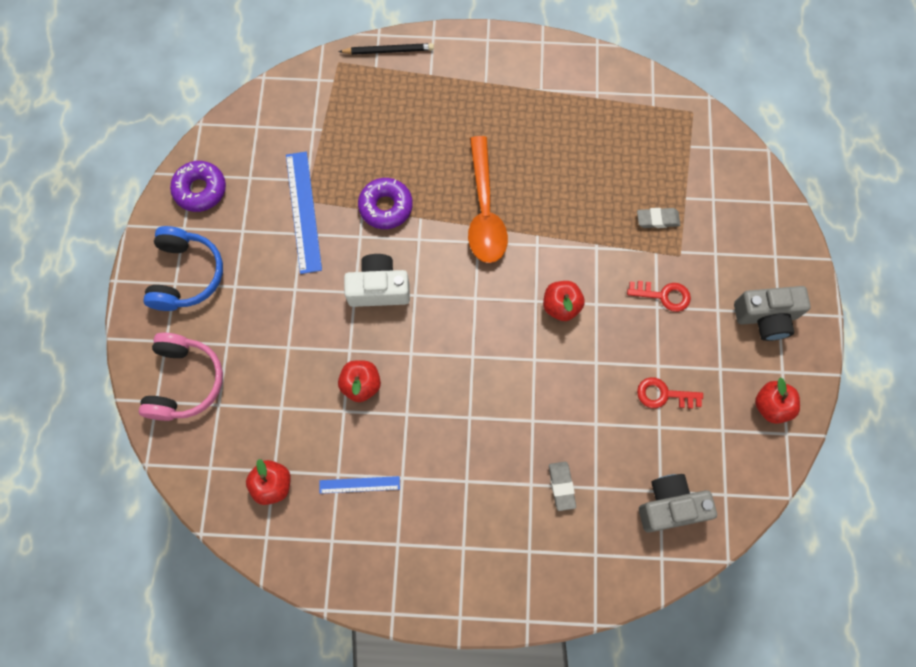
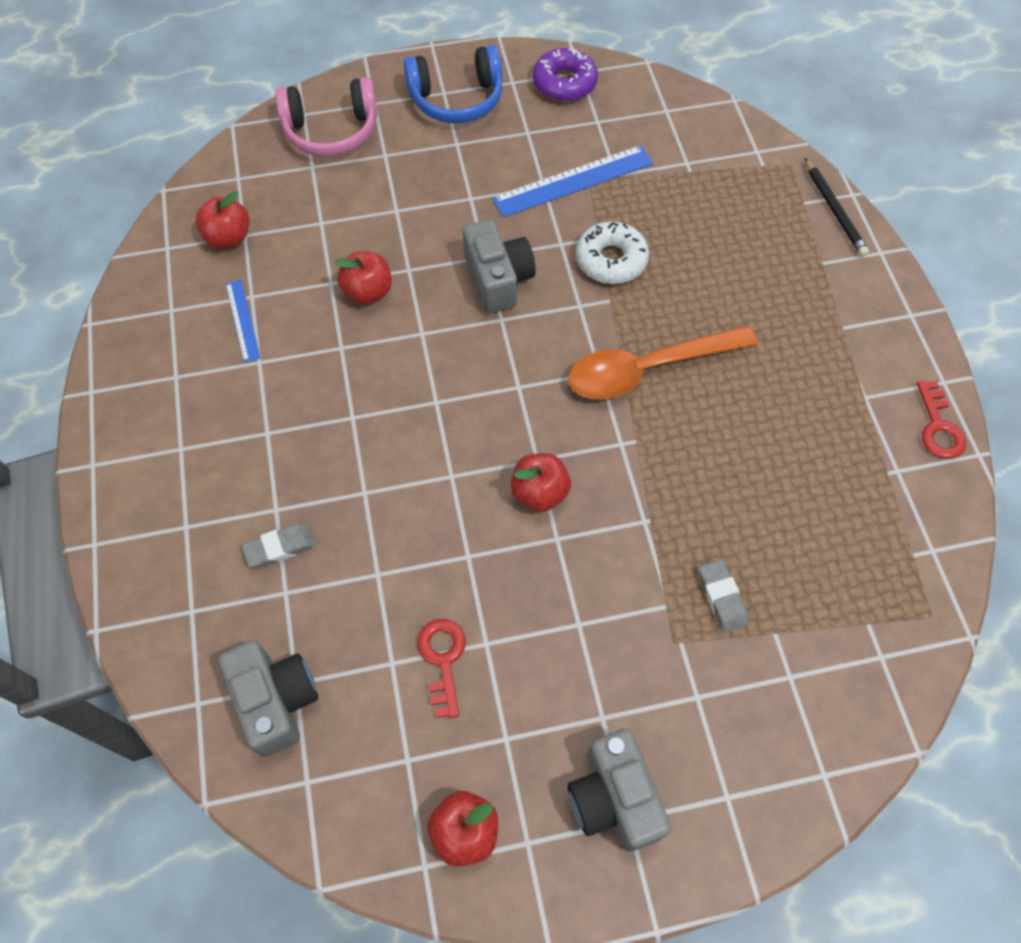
camera: 75 degrees right, 10 degrees down
white camera [344,254,410,307] -> grey camera [463,219,536,314]
purple donut [358,178,413,229] -> white donut [576,221,649,284]
red key [627,281,691,312] -> red key moved to [917,381,966,459]

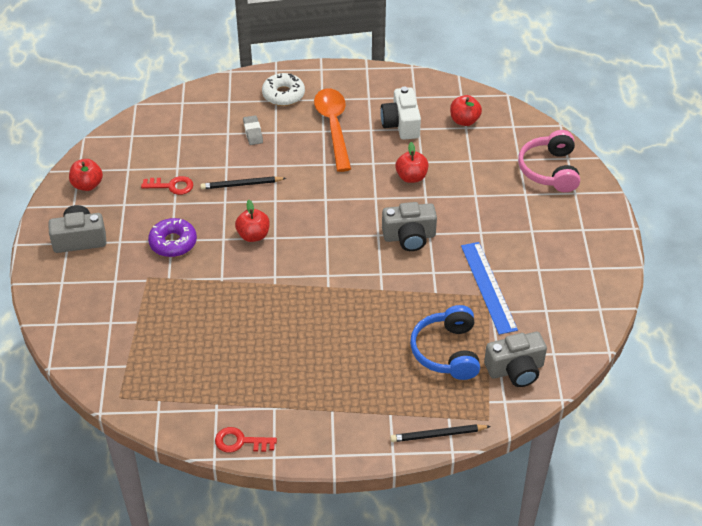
camera: 100 degrees right, 15 degrees down
grey camera [218,640,318,757] -> grey camera moved to [484,332,547,387]
blue ruler [226,280,261,363] -> white camera [380,86,421,140]
blue headphones [404,45,502,123] -> blue headphones moved to [410,305,480,380]
purple donut [533,48,598,102] -> purple donut moved to [148,218,197,257]
orange spoon [568,326,758,399] -> orange spoon moved to [314,88,351,172]
white donut [576,221,649,284] -> white donut moved to [262,73,305,106]
grey eraser [698,559,749,633] -> none
none -> black pencil [200,176,286,189]

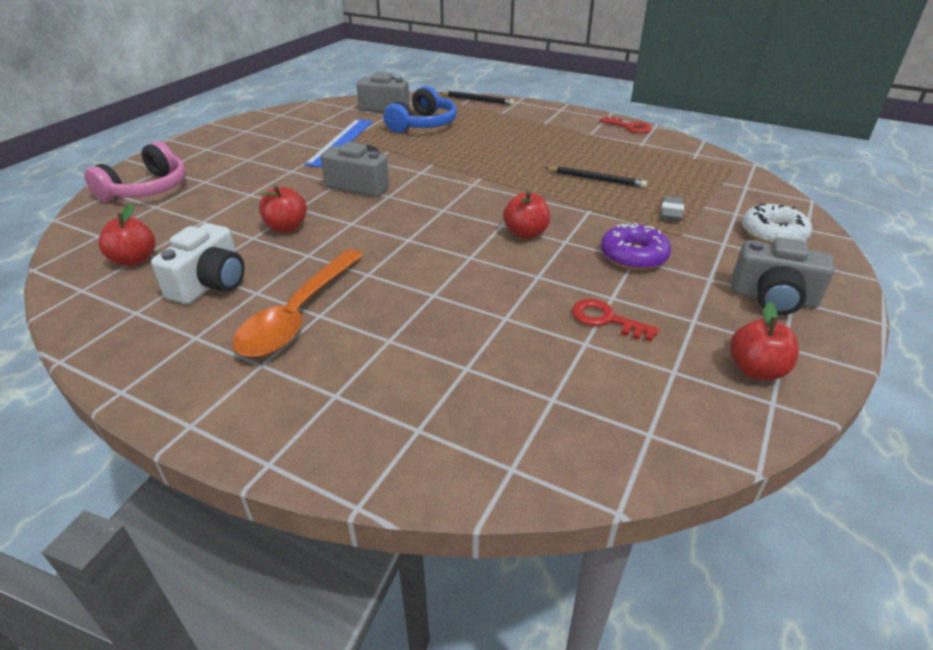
camera: 150 degrees left, 10 degrees down
black pencil [200,176,286,189] -> black pencil moved to [544,166,647,188]
grey eraser [243,115,263,145] -> grey eraser moved to [661,196,684,222]
white donut [262,73,305,106] -> white donut moved to [742,204,812,244]

